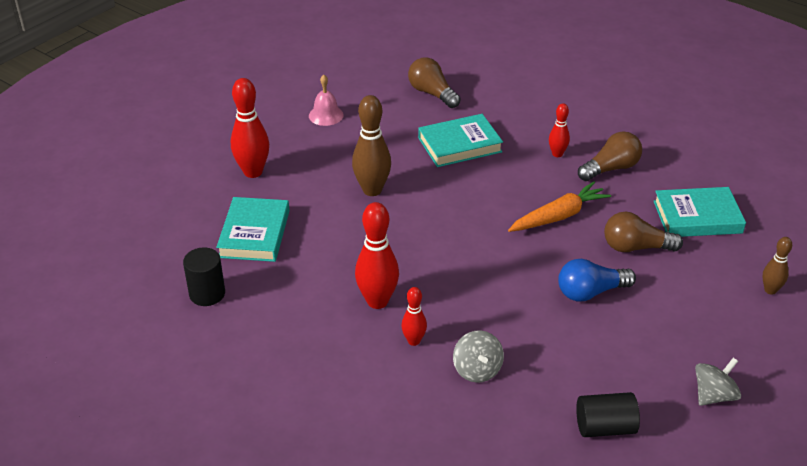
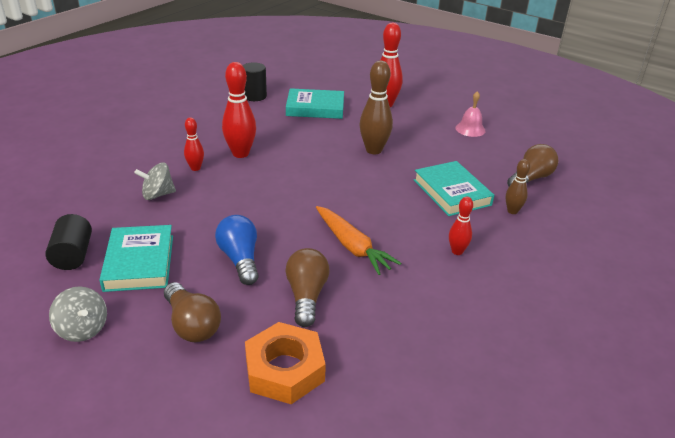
camera: 85 degrees right, 5 degrees down
brown light bulb [578,131,642,181] -> brown light bulb moved to [164,282,221,342]
turquoise book [654,187,746,237] -> turquoise book moved to [99,225,173,292]
brown bowling pin [763,237,792,295] -> brown bowling pin moved to [506,159,530,214]
none -> orange nut [245,322,326,404]

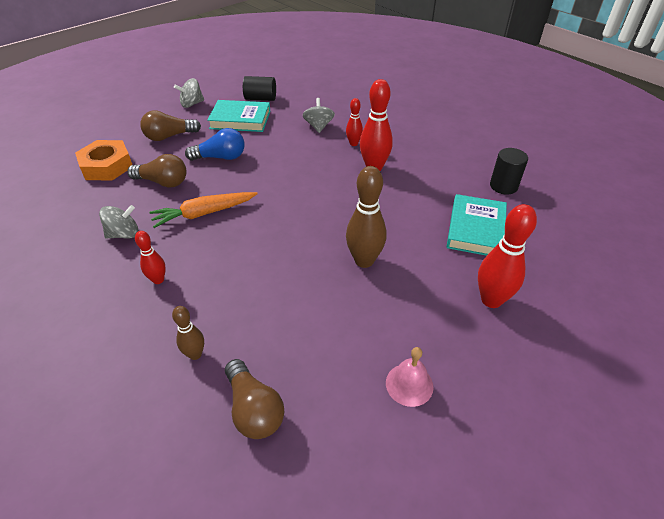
camera: 105 degrees right, 10 degrees up
turquoise book [414,161,494,216] -> none
none -> grey spinning top [99,205,138,238]

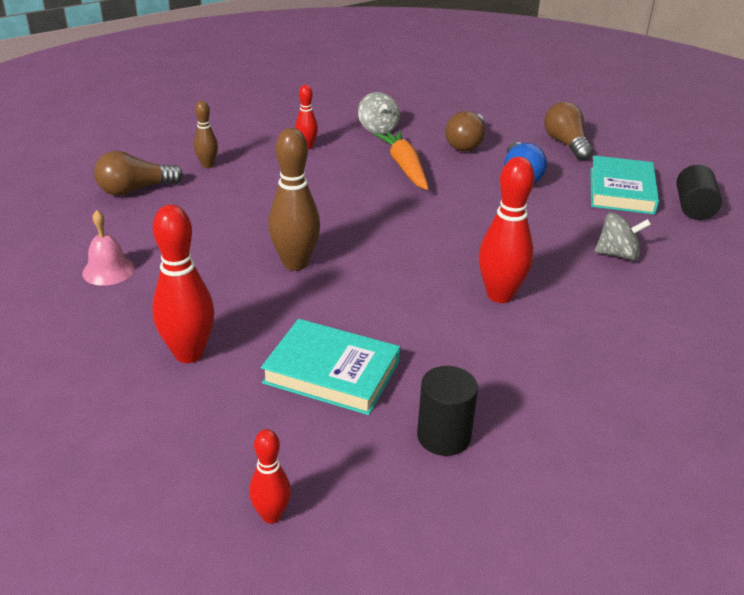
camera: 95 degrees right, 10 degrees down
orange nut [75,140,132,181] -> none
grey spinning top [174,78,204,108] -> none
red bowling pin [346,98,363,146] -> red bowling pin moved to [249,429,291,524]

